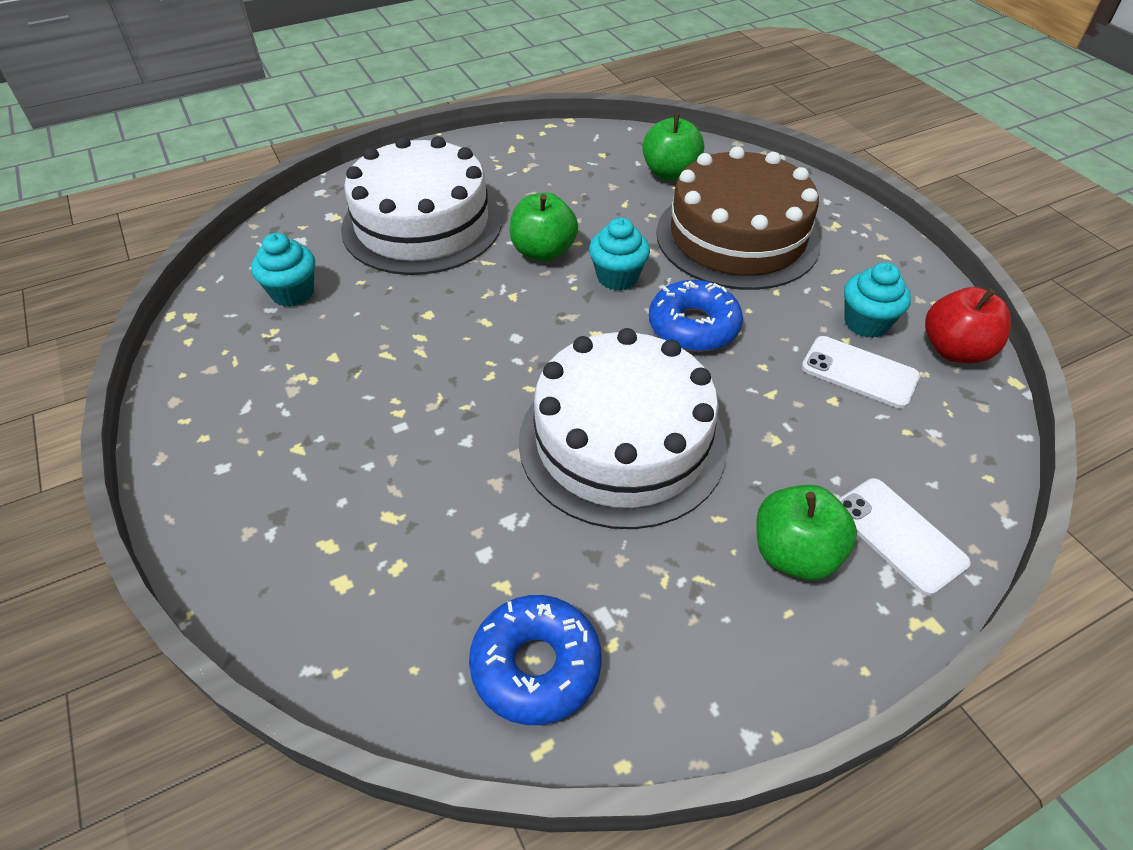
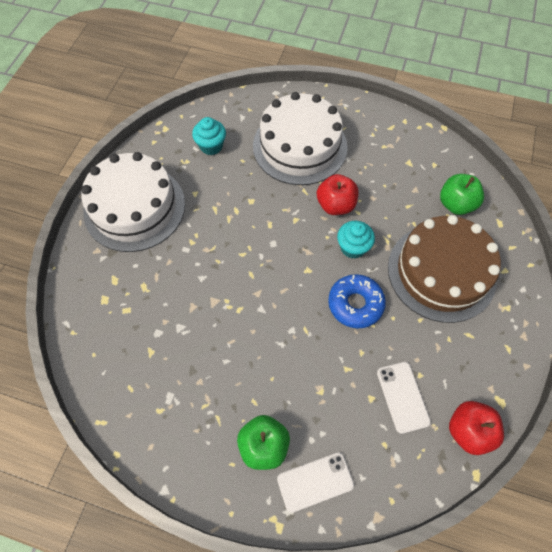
camera: 45 degrees right, 15 degrees up
blue donut [469,595,602,725] -> none
green apple [510,193,578,262] -> red apple [317,174,358,215]
white cake [519,328,727,529] -> white cake moved to [81,152,185,252]
white phone [838,478,971,596] -> white phone turned 60 degrees clockwise [277,452,354,513]
turquoise cupcake [844,262,911,338] -> none

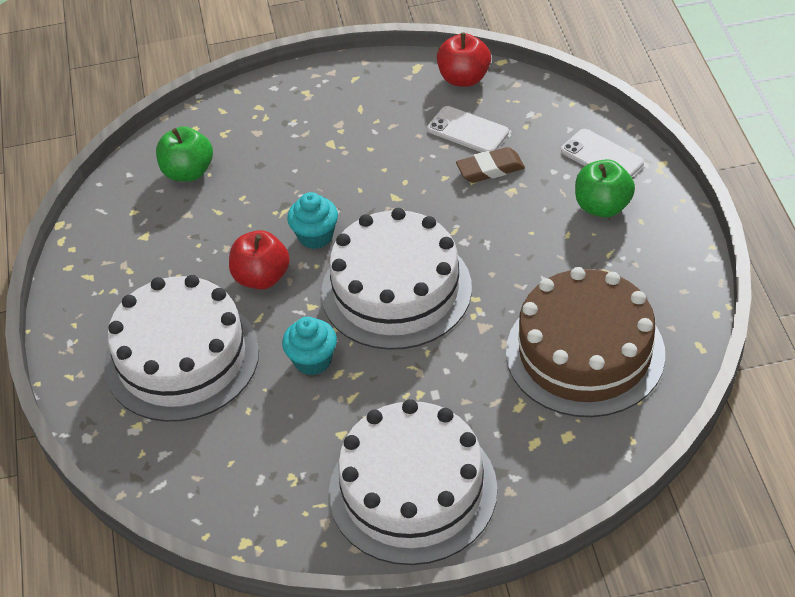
camera: 115 degrees left, 15 degrees down
turquoise cupcake [192,117,226,155] -> turquoise cupcake moved to [282,317,337,375]
blue donut [328,274,386,328] -> none
white phone [377,362,431,434] -> white phone turned 75 degrees clockwise [427,106,509,152]
brown cake [388,215,501,323] -> brown cake moved to [506,267,665,417]
none -> white cake [321,208,472,350]
none -> brown eraser [456,147,525,183]

